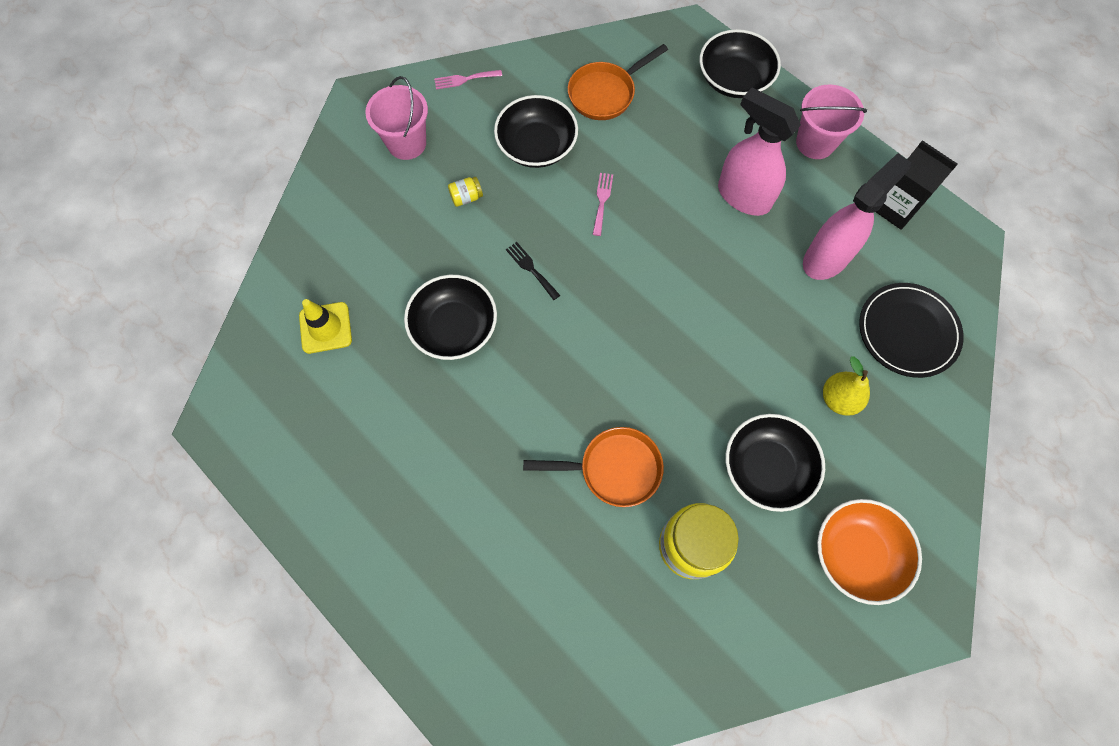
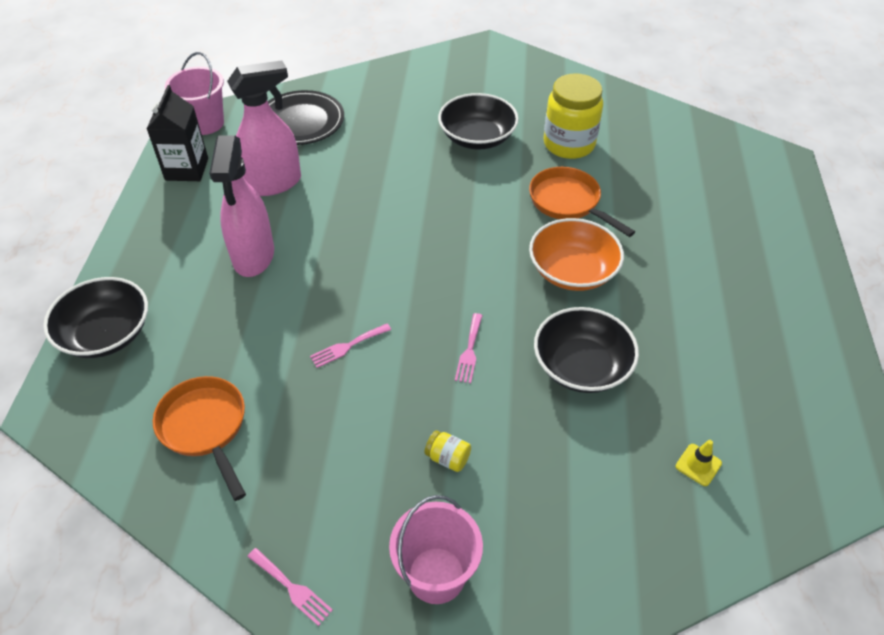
camera: 130 degrees left, 20 degrees down
yellow traffic cone [299,299,352,354] -> yellow traffic cone [676,440,722,486], size x0.60
black bowl [494,95,578,168] -> none
black fork [506,242,560,300] -> pink fork [455,313,483,383]
orange pan [568,44,668,120] -> orange pan turned 135 degrees counterclockwise [153,376,246,501]
pink bucket [796,84,867,159] -> pink bucket moved to [165,52,224,135]
pink spray bottle [803,153,911,280] -> pink spray bottle turned 150 degrees clockwise [227,60,301,196]
orange bowl [817,499,922,605] -> orange bowl moved to [529,218,624,291]
yellow pear [823,357,870,416] -> none

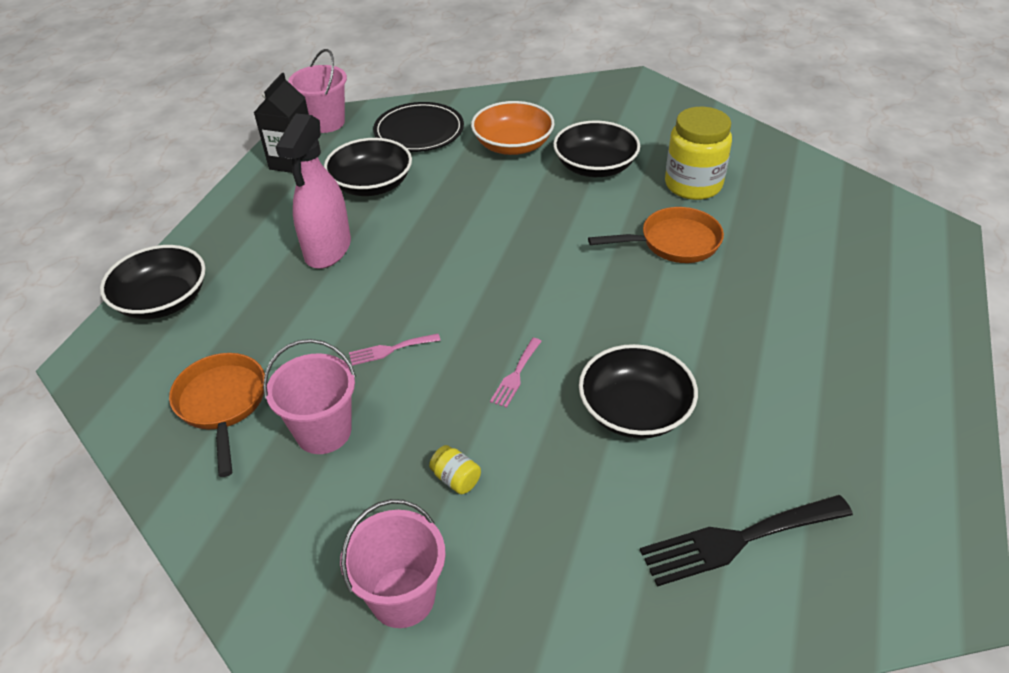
camera: 15 degrees right, 5 degrees down
pink spray bottle [227,60,301,196] -> black bowl [324,138,412,196]
pink fork [247,548,333,626] -> none
orange pan [529,167,635,237] -> orange pan turned 105 degrees clockwise [588,207,724,263]
orange bowl [529,218,624,291] -> orange bowl moved to [471,101,555,155]
yellow traffic cone [676,440,722,486] -> black fork [640,495,853,587]
none -> pink bucket [263,339,356,454]

